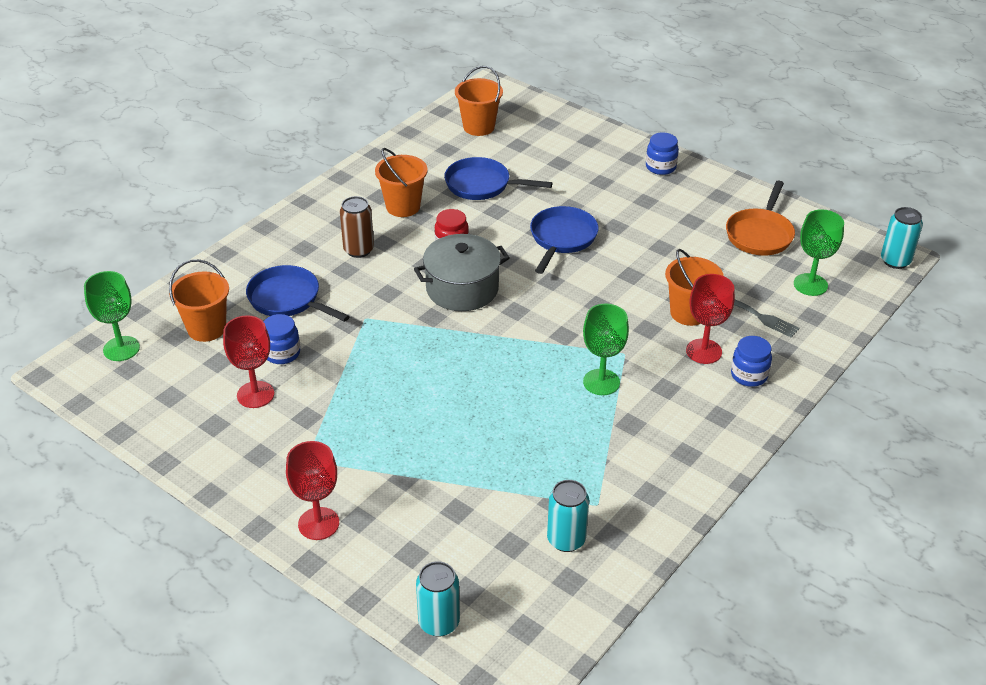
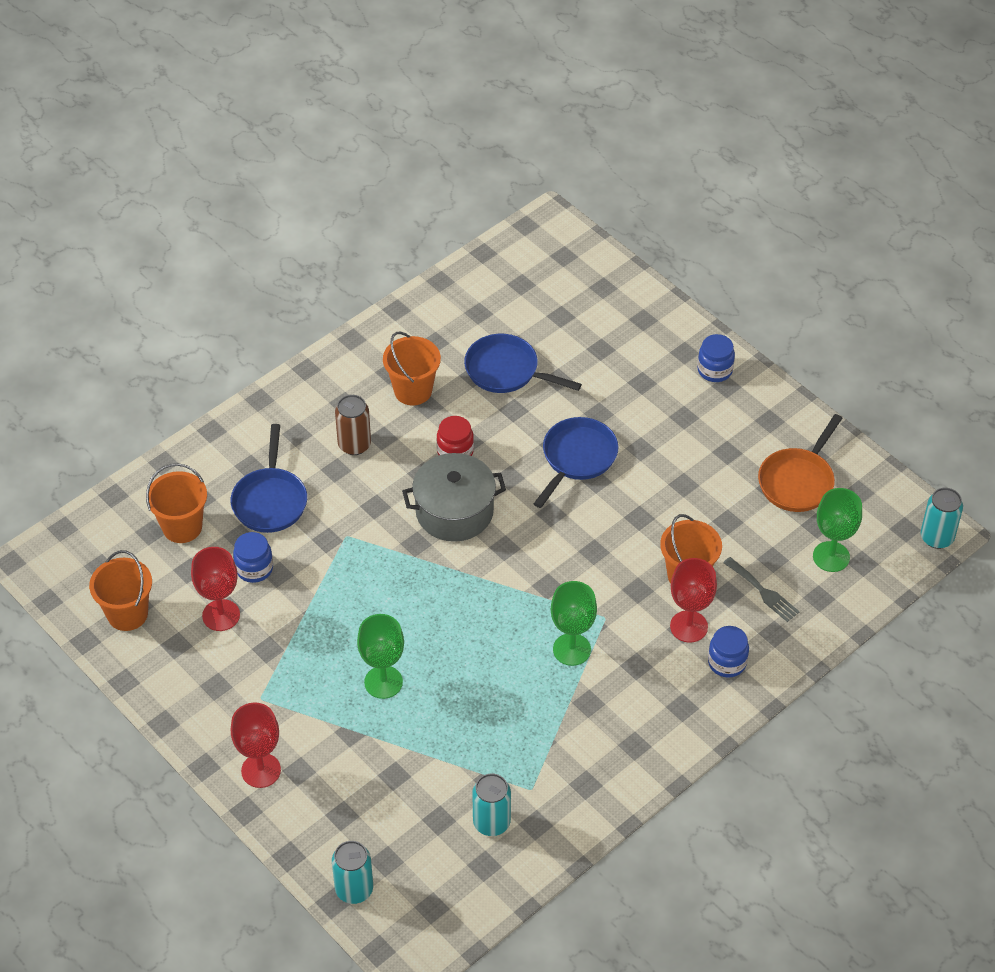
camera: 10 degrees right, 10 degrees up
green goblet [84,271,140,361] -> green goblet moved to [357,614,404,699]
blue pan [246,265,350,322] -> blue pan turned 135 degrees counterclockwise [231,424,307,533]
orange bucket [455,66,503,136] -> orange bucket moved to [89,550,152,631]

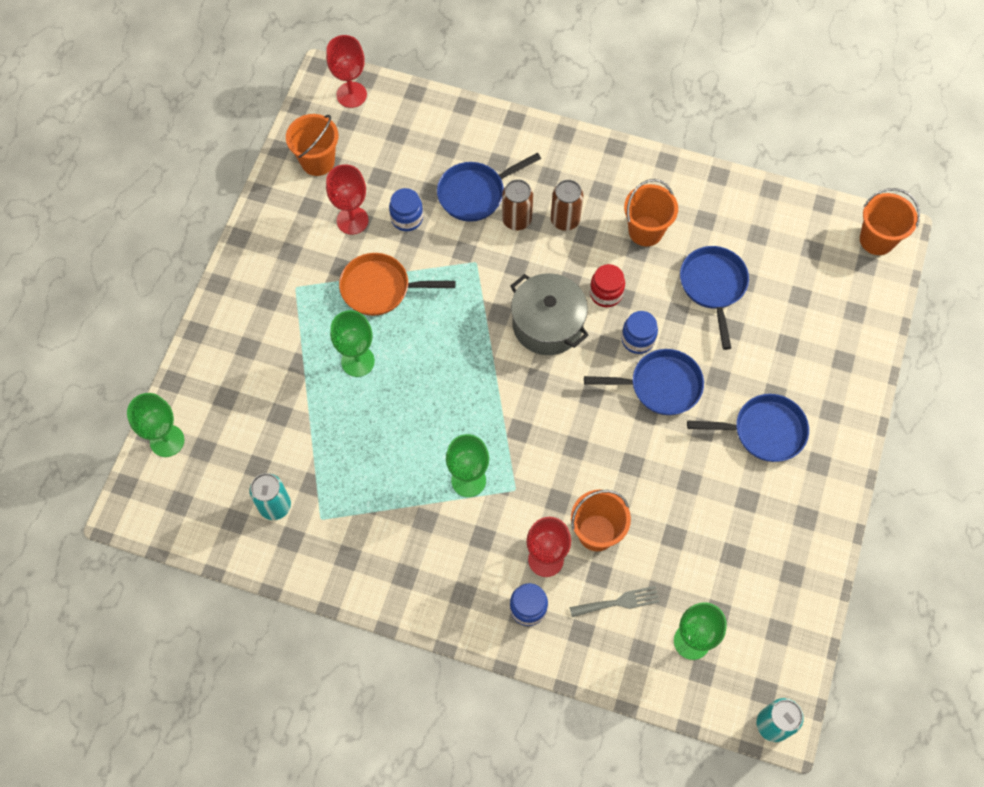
camera: 60 degrees right, 15 degrees up
orange bucket [146,463,207,543] -> orange bucket moved to [860,188,920,255]
red goblet [231,703,281,788] -> red goblet moved to [326,35,367,108]
turquoise can [332,841,373,904] -> green goblet [127,393,184,457]
blue jar [697,334,735,382] -> blue jar moved to [621,311,658,354]
grey fork [723,557,800,622] -> grey fork turned 120 degrees counterclockwise [569,586,660,617]
orange pan [758,414,843,512] -> orange pan moved to [339,253,456,316]
none -> brown can [502,179,533,230]
none -> blue pan [687,394,809,462]

